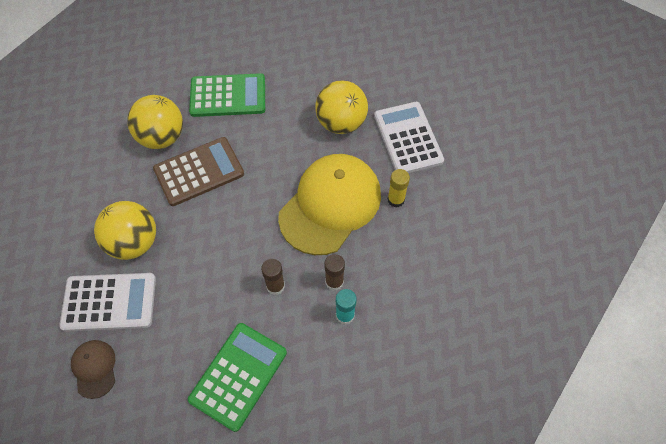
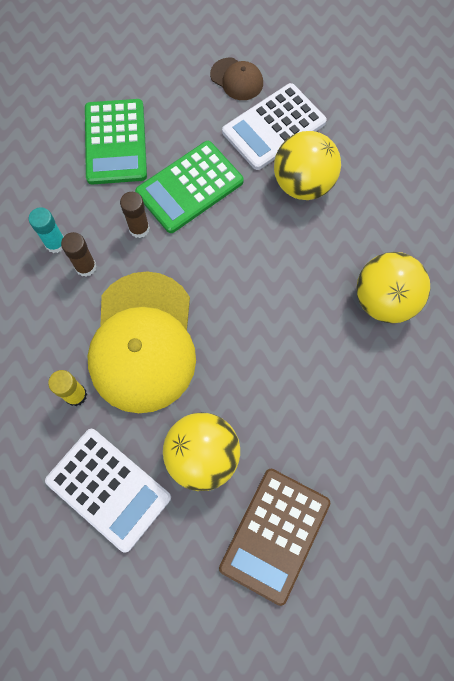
camera: 145 degrees right, 10 degrees up
brown calculator [153,137,244,206] -> brown calculator moved to [219,469,330,606]
green calculator [189,73,265,117] -> green calculator moved to [135,141,244,233]

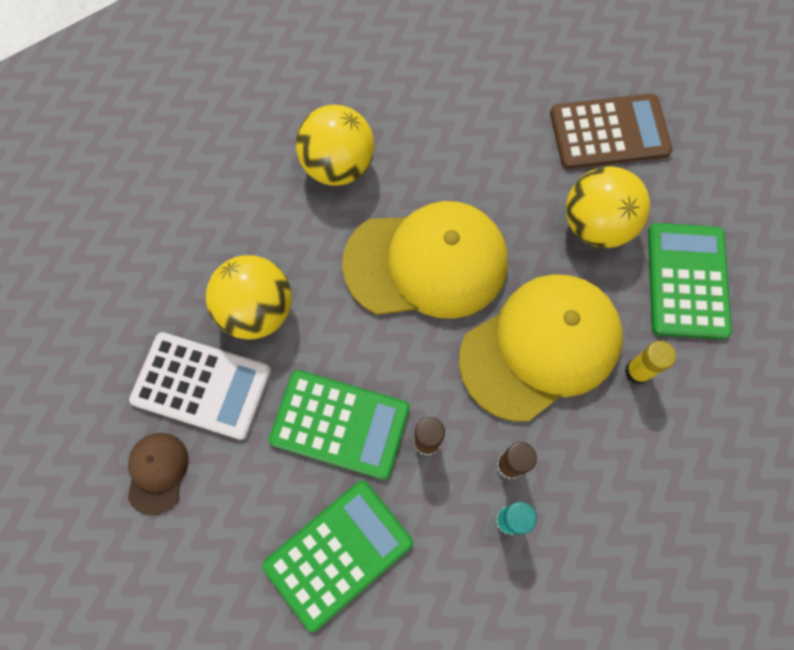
camera: 125 degrees left, 0 degrees up
white calculator [45,429,171,553] -> green calculator [648,223,732,339]
none -> yellow cap [342,201,508,319]

